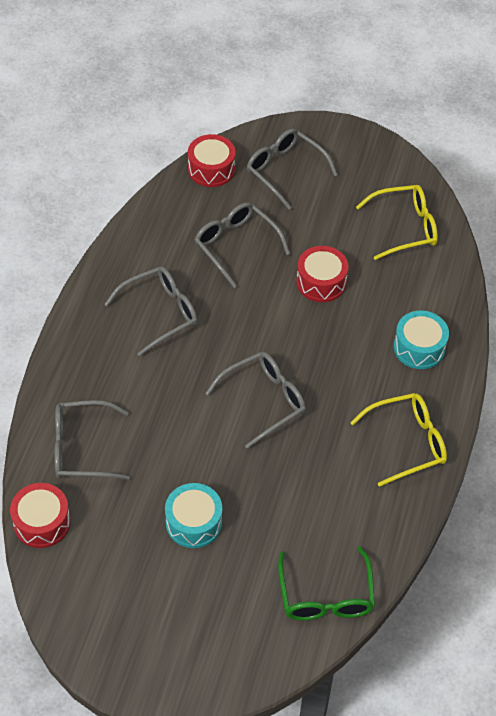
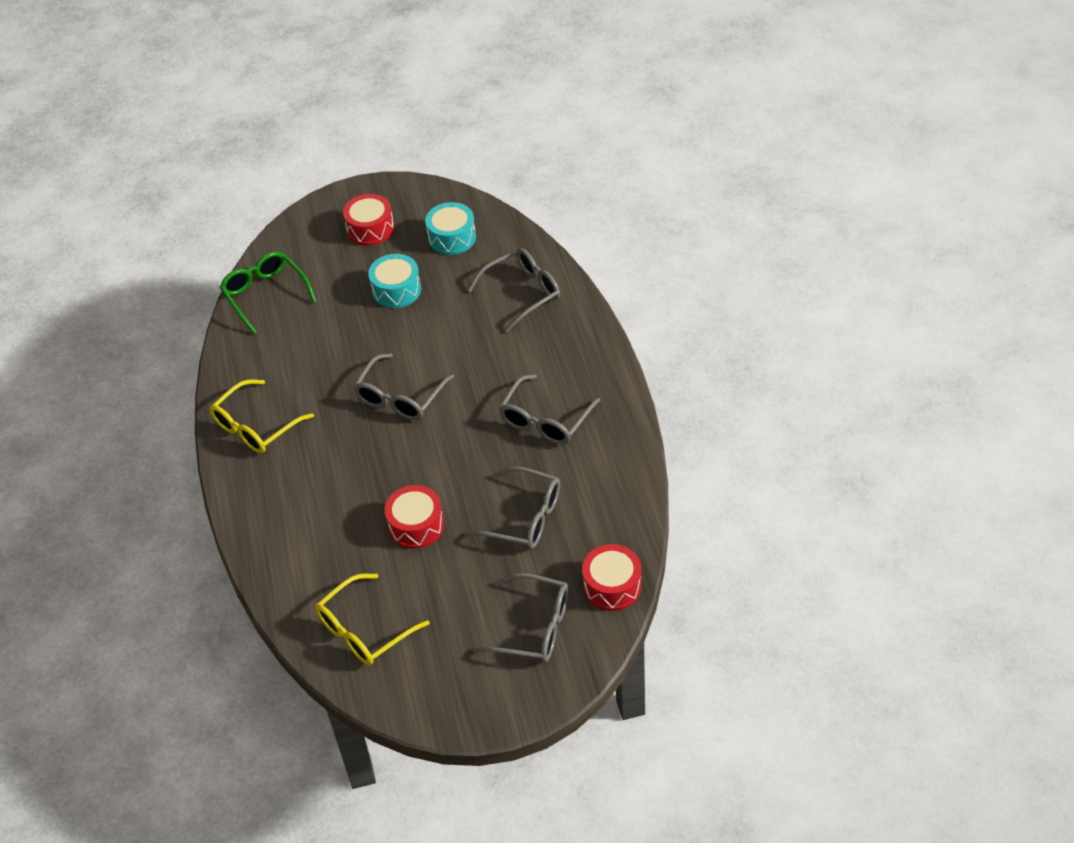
camera: 155 degrees right, 5 degrees down
red drum [10,483,71,548] -> red drum moved to [343,194,394,246]
turquoise drum [394,310,449,369] -> turquoise drum moved to [425,202,476,255]

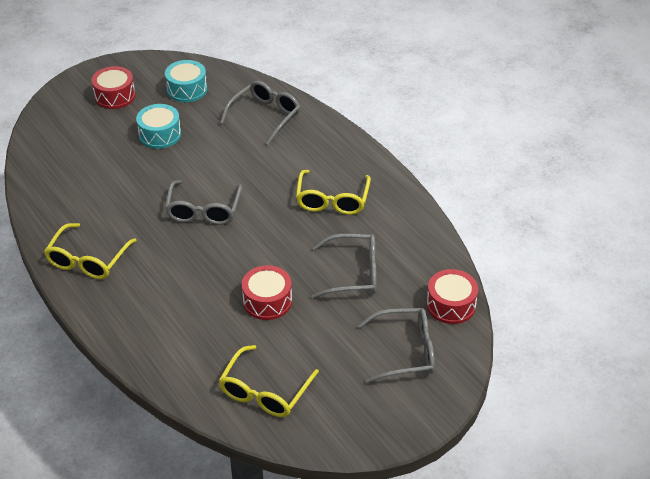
camera: 25 degrees left, 5 degrees down
green glasses [220,252,317,334] -> none
grey glasses [499,374,601,444] -> yellow glasses [296,170,371,215]

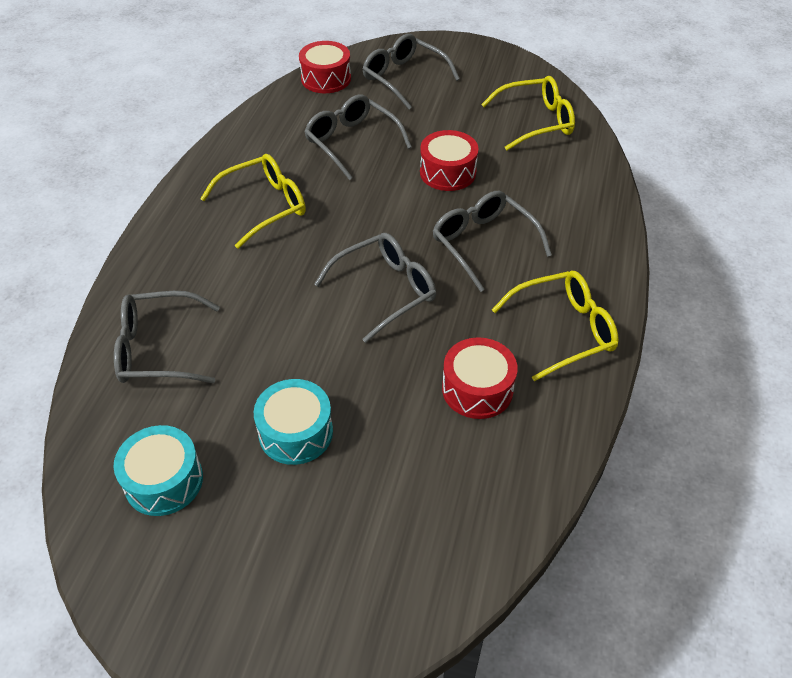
camera: 130 degrees left, 5 degrees up
red drum [91,66,136,109] -> red drum moved to [442,337,518,419]
none -> grey glasses [433,191,552,292]

